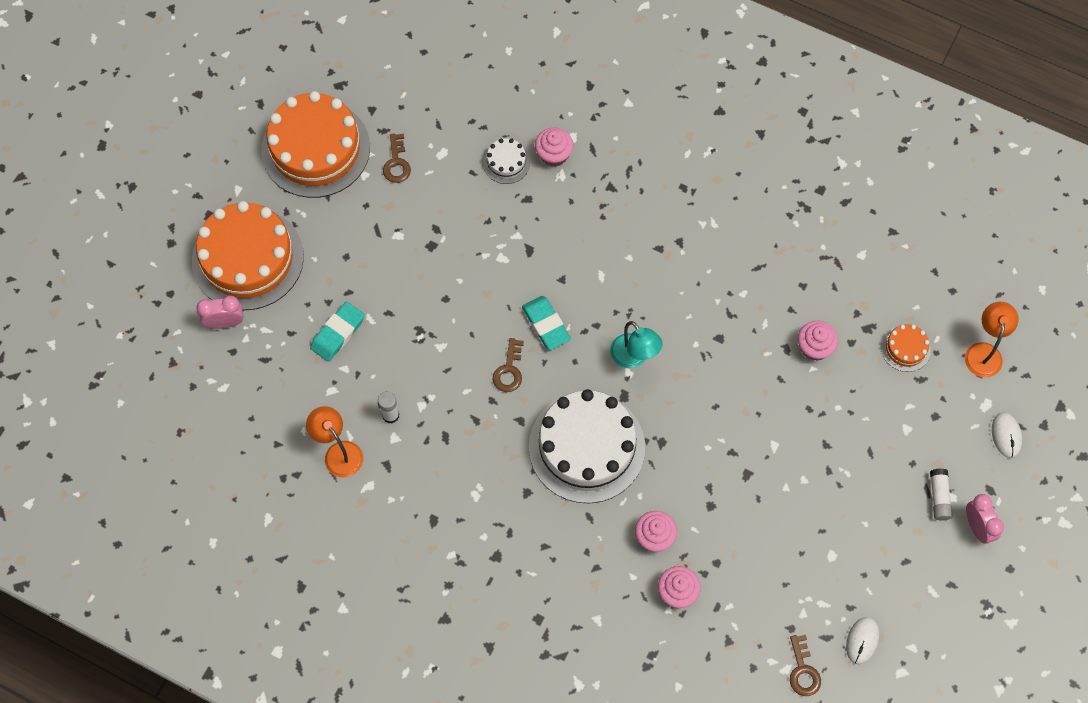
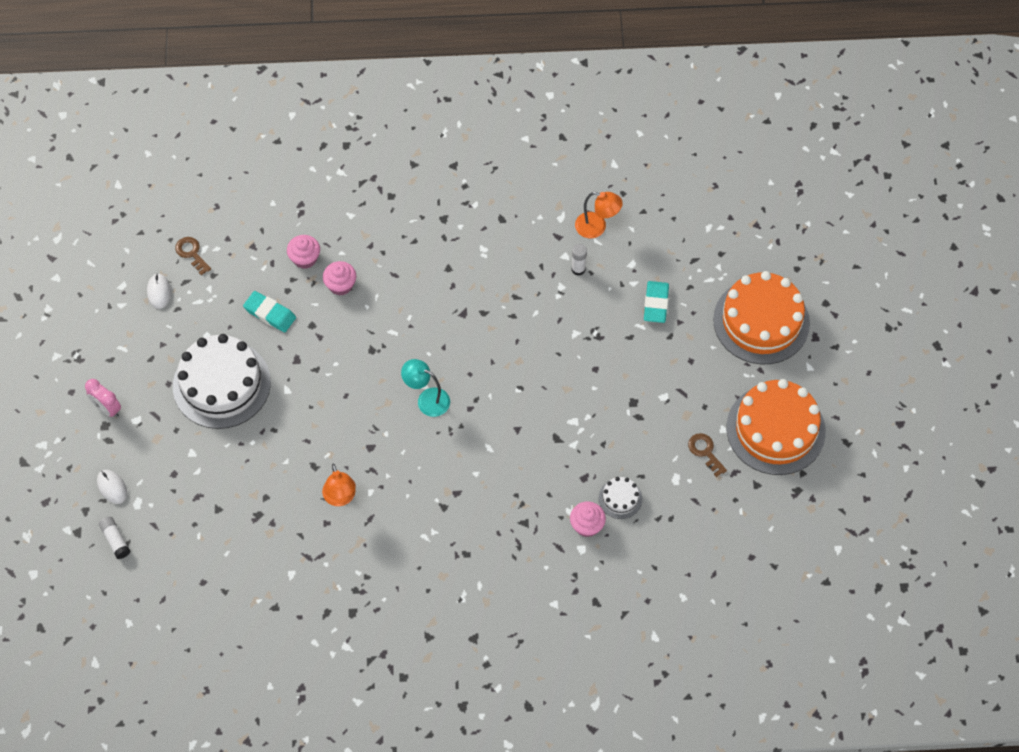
camera: 150 degrees right, 5 degrees down
pink clock [196,295,243,329] -> none
brown key [493,338,524,392] -> none
turquoise eraser [522,296,571,350] -> turquoise eraser moved to [243,291,296,332]
white cake [529,389,645,503] -> white cake moved to [173,334,271,429]
pink cupcake [798,321,838,361] -> none
orange cake [881,324,931,372] -> none
white glue stick [930,469,953,520] -> white glue stick moved to [99,517,131,559]
orange lamp [965,302,1019,377] -> orange lamp moved to [322,463,356,506]

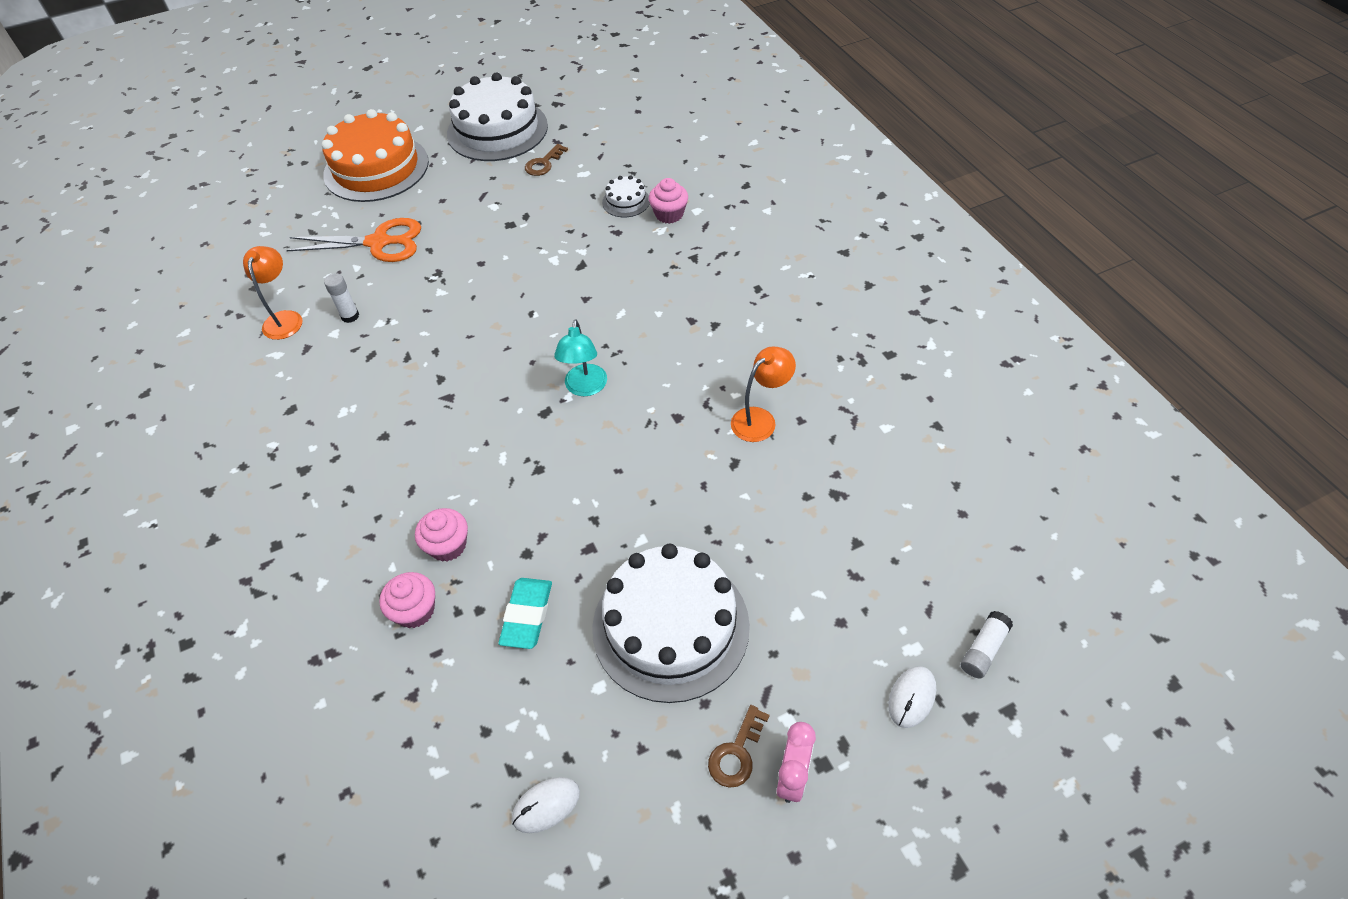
camera: 110 degrees left, 10 degrees down
brown key [175,237,211,275] -> brown key moved to [708,705,770,788]
turquoise eraser [644,281,669,323] -> orange scissors [286,218,421,262]
orange cake [727,379,826,475] -> white cake [447,72,548,161]

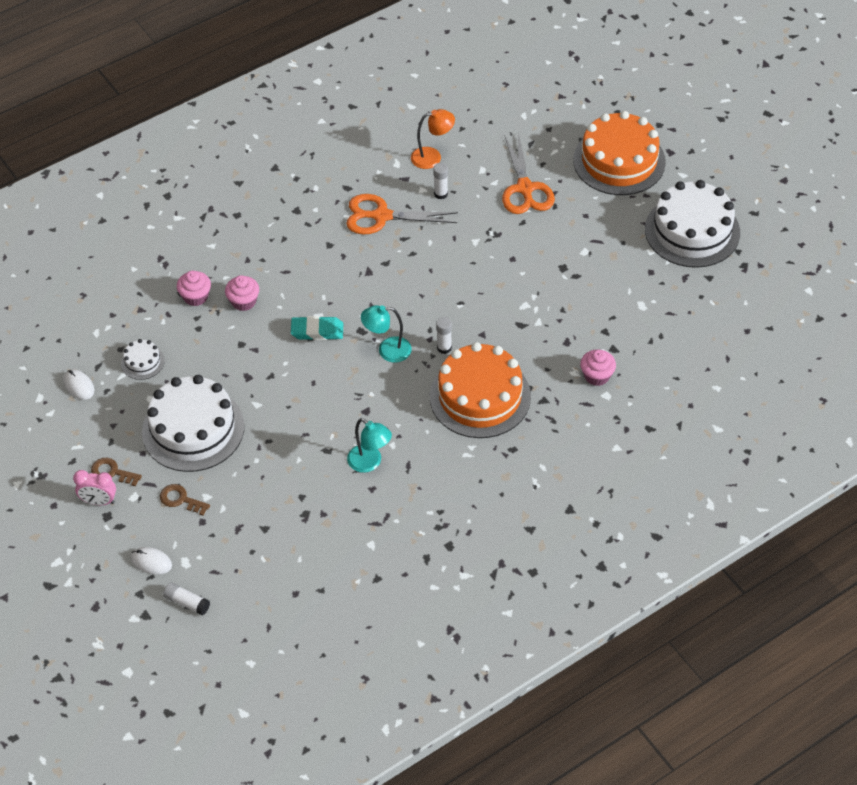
camera: 80 degrees right, 0 degrees up
turquoise eraser [499,578,552,649] -> turquoise eraser moved to [291,316,343,340]
brown key [525,144,568,176] -> brown key moved to [160,484,210,516]
white cake [602,175,650,217] -> white cake moved to [121,339,165,380]
orange lamp [731,346,796,442] -> turquoise lamp [347,418,392,473]
none -> orange scissors [346,194,458,234]
none -> orange cake [430,342,531,438]
none -> white glue stick [436,317,452,354]

